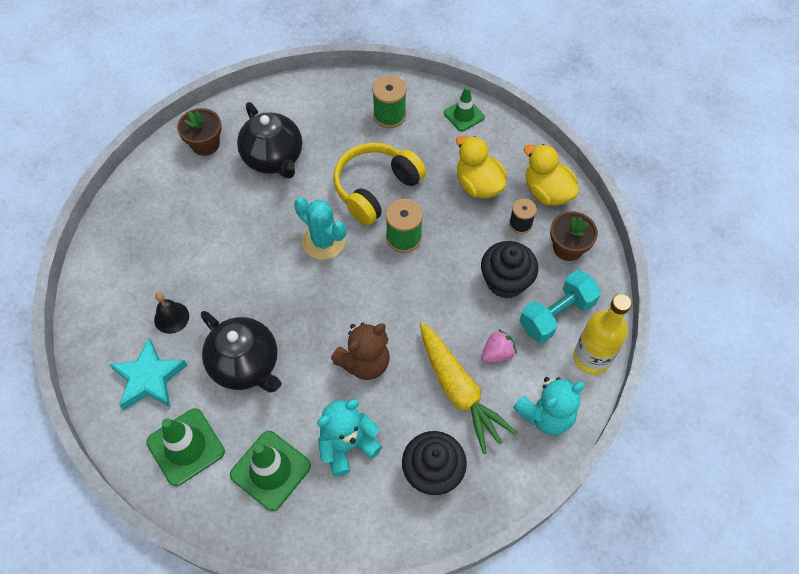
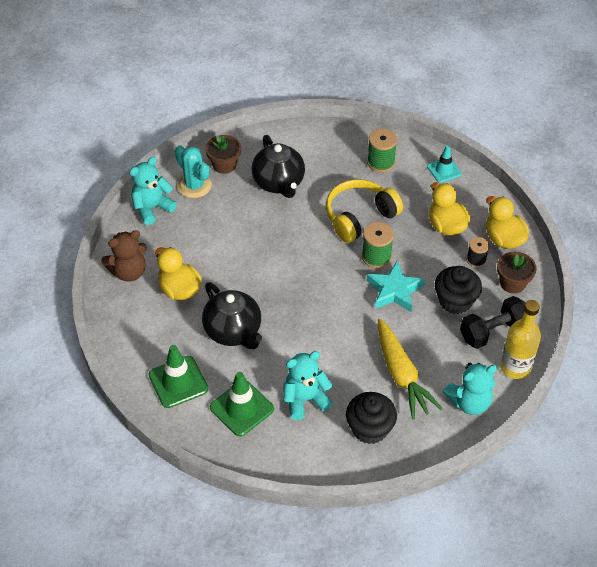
camera: 10 degrees right, 10 degrees down
turquoise star [109,338,188,410] -> turquoise star moved to [367,261,425,312]
black bell [154,292,189,334] -> yellow duck [155,247,202,300]
turquoise cactus [294,197,346,260] -> turquoise cactus moved to [175,145,212,198]
brown teddy bear [331,323,390,380] -> brown teddy bear moved to [101,230,147,282]
green traffic cone [444,87,485,132] -> turquoise traffic cone [427,145,462,183]
pink strawberry [481,329,517,363] -> none
turquoise dumbbell [519,270,601,343] -> black dumbbell [460,296,525,349]
none -> turquoise teddy bear [129,157,177,225]

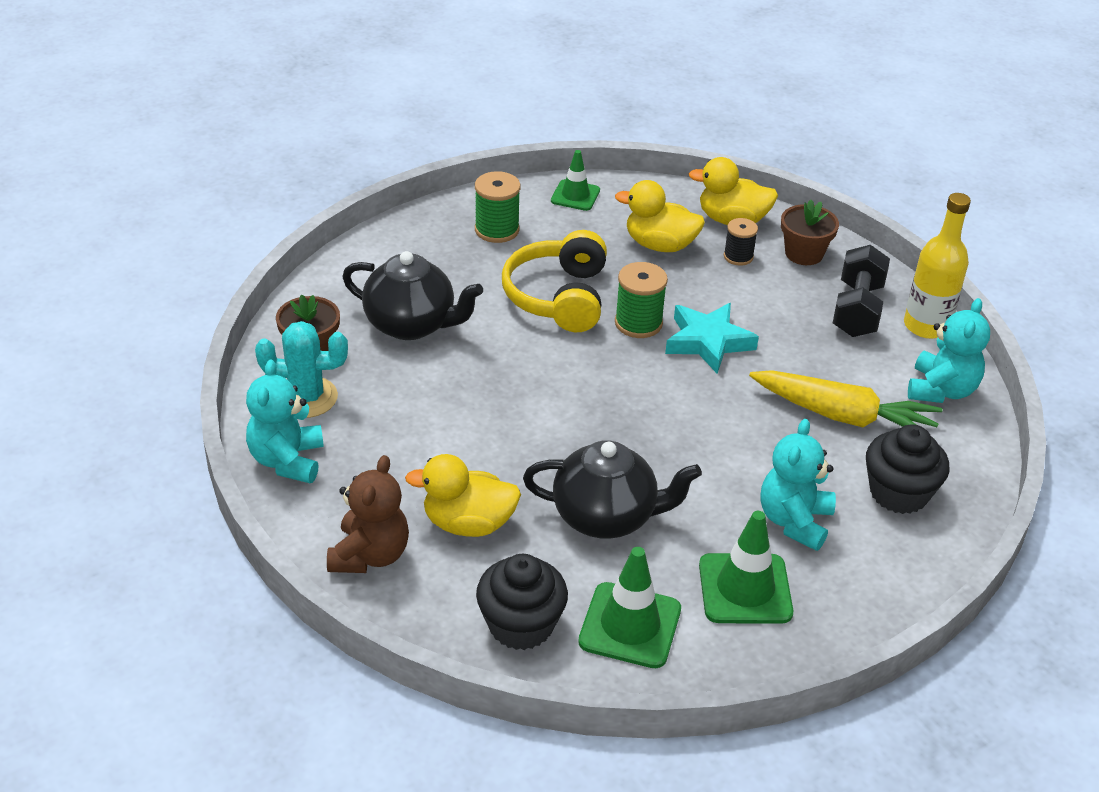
camera: 50 degrees left, 10 degrees down
turquoise traffic cone [427,145,462,183] -> green traffic cone [551,150,600,211]
black cupcake [435,266,482,314] -> black cupcake moved to [476,554,568,650]

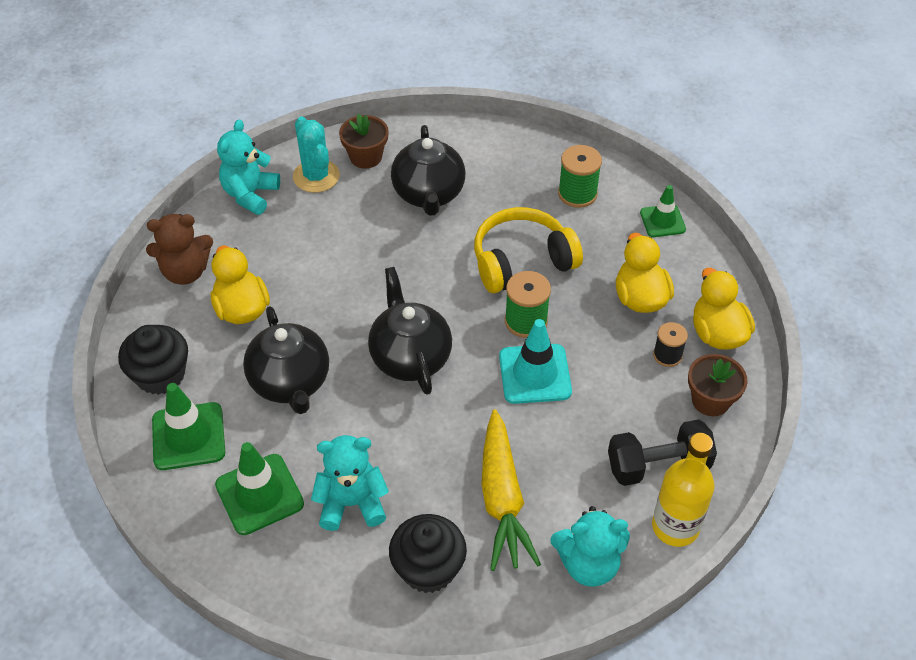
camera: 65 degrees right, 10 degrees up
turquoise teddy bear [246,360,324,483] -> turquoise teddy bear turned 45 degrees counterclockwise [217,120,280,215]
turquoise star [665,303,759,374] -> turquoise traffic cone [499,319,572,404]
none -> black teapot [368,267,452,395]

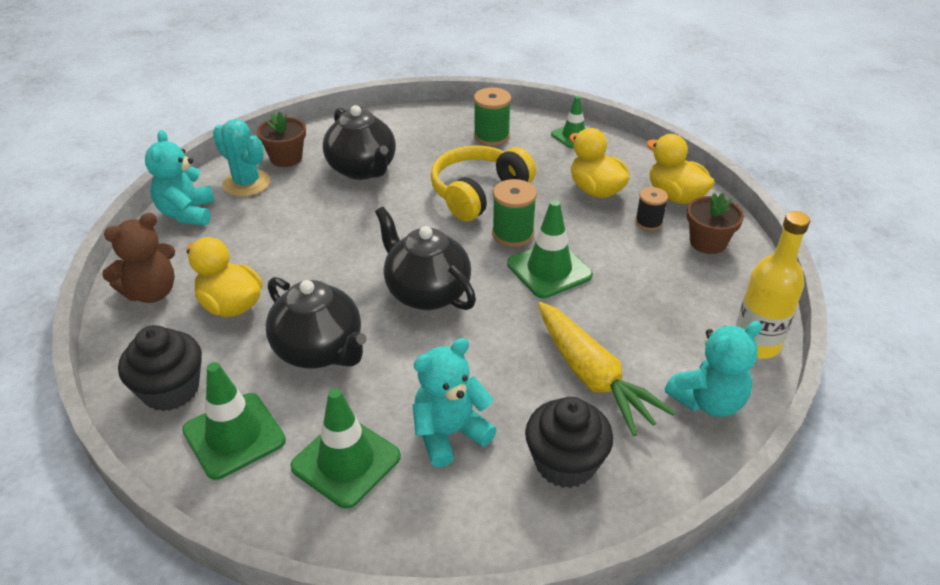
camera: 25 degrees left, 10 degrees down
turquoise traffic cone [499,319,572,404] -> green traffic cone [507,200,593,298]
black dumbbell [608,419,717,486] -> none

